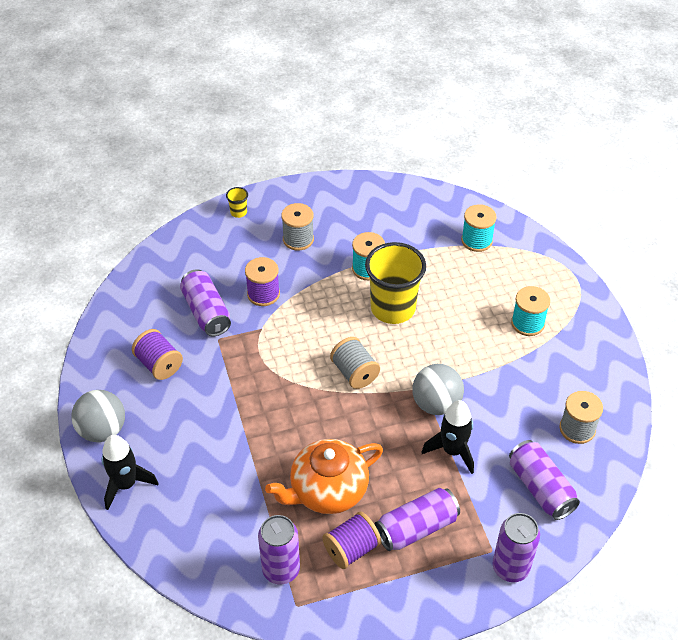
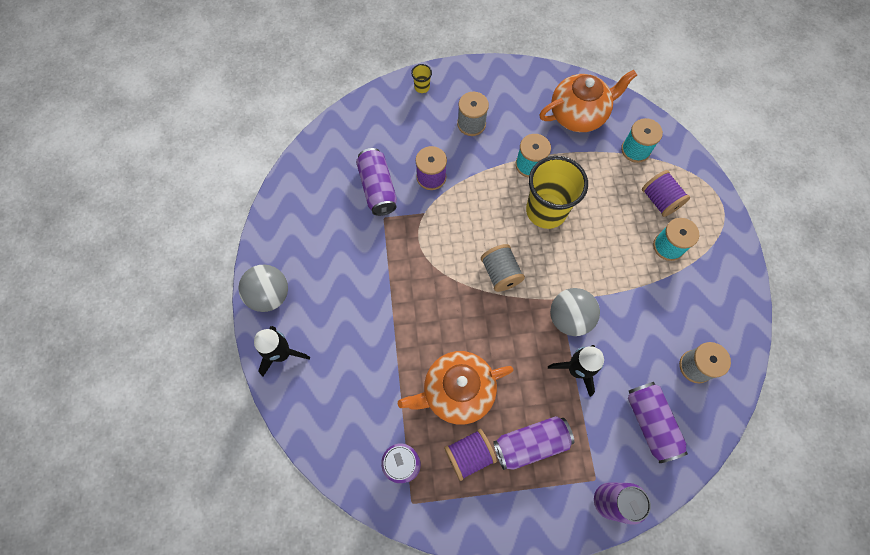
camera: 10 degrees right, 20 degrees up
purple spool [132,329,183,380] -> purple spool moved to [642,170,690,217]
none -> orange teapot [540,70,637,132]

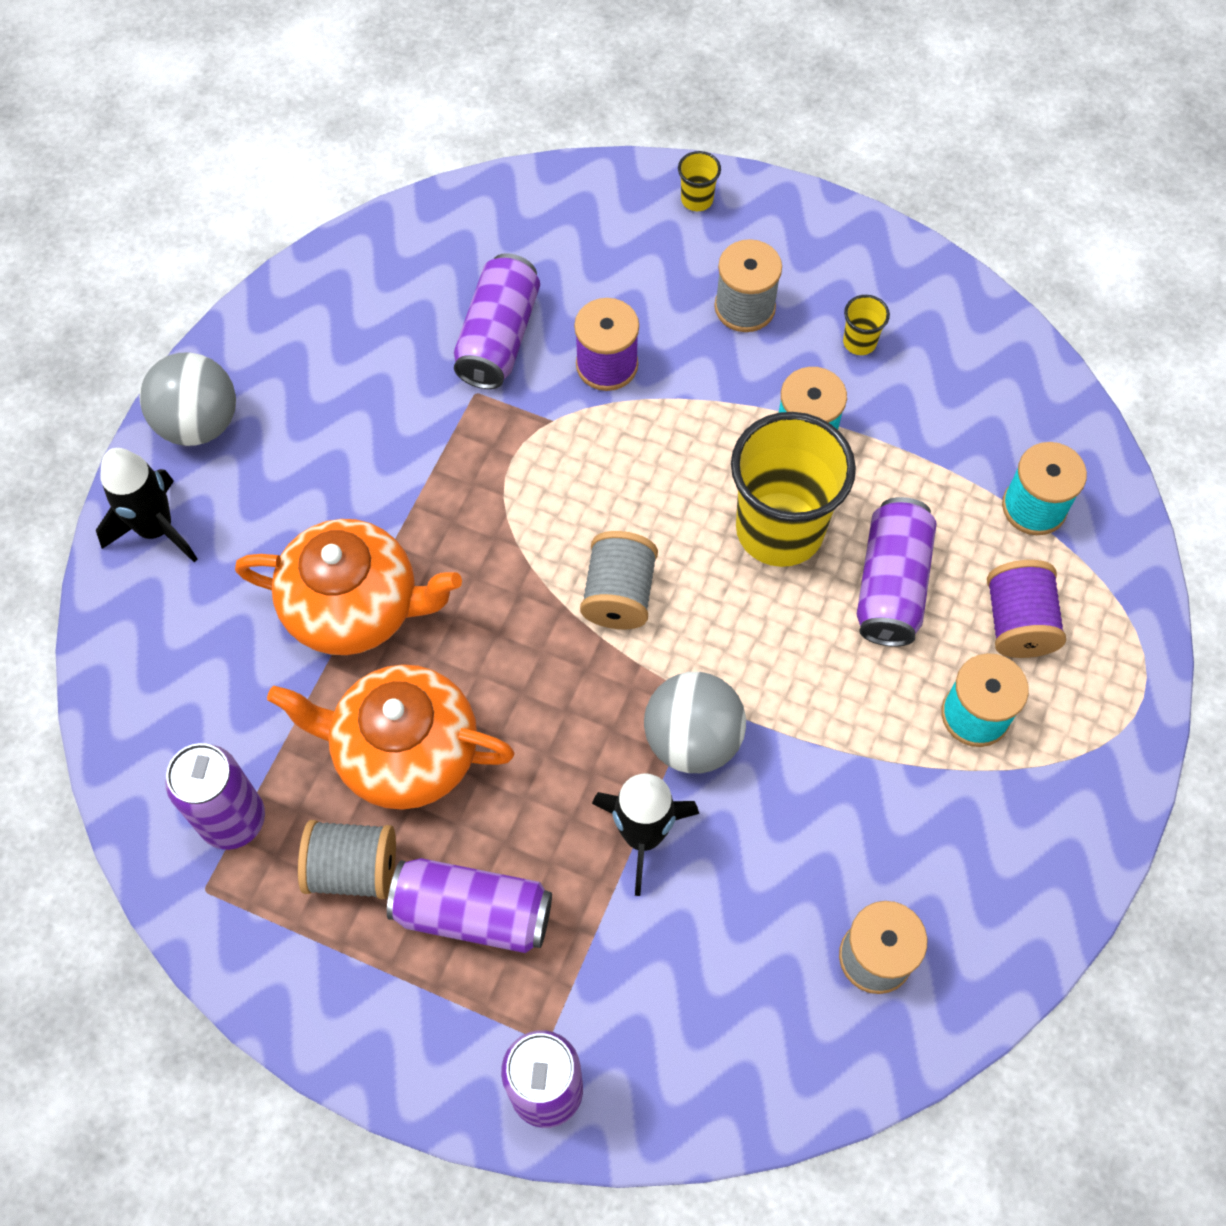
camera: 30 degrees right, 5 degrees down
purple spool [444,429,497,481] -> grey spool [298,820,396,899]
orange teapot [540,70,637,132] -> orange teapot moved to [235,519,462,655]
purple can [628,382,688,463] -> purple can moved to [857,497,936,647]
none -> yellow cup [843,295,890,355]

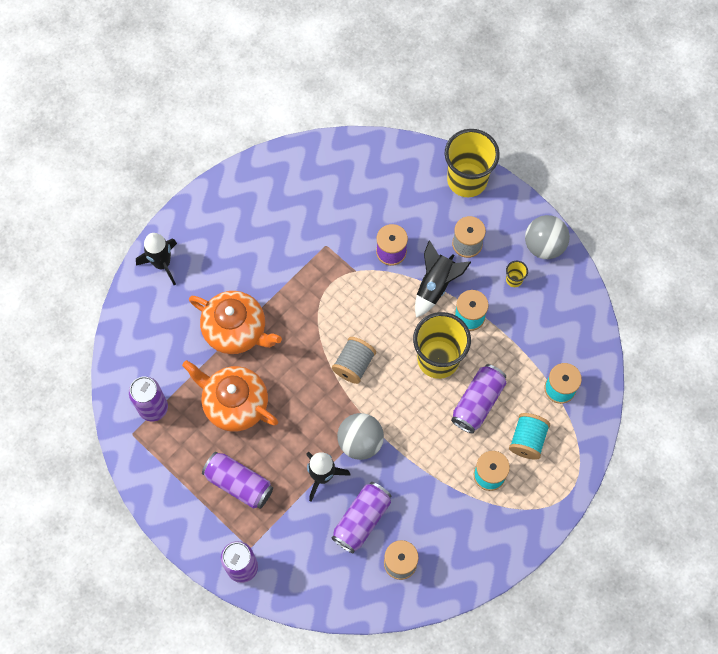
camera: 20 degrees right, 5 degrees up
grey ball [140,353,236,446] -> grey ball moved to [525,215,570,259]
grey spool [298,820,396,899] -> none
purple can [454,253,540,389] -> purple can moved to [332,482,391,553]
yellow cup [678,151,721,211] -> yellow cup [445,129,500,197], size x2.47
purple spool [987,560,1066,658] -> turquoise spool [509,413,550,460]
none -> black rocket [415,240,471,318]

